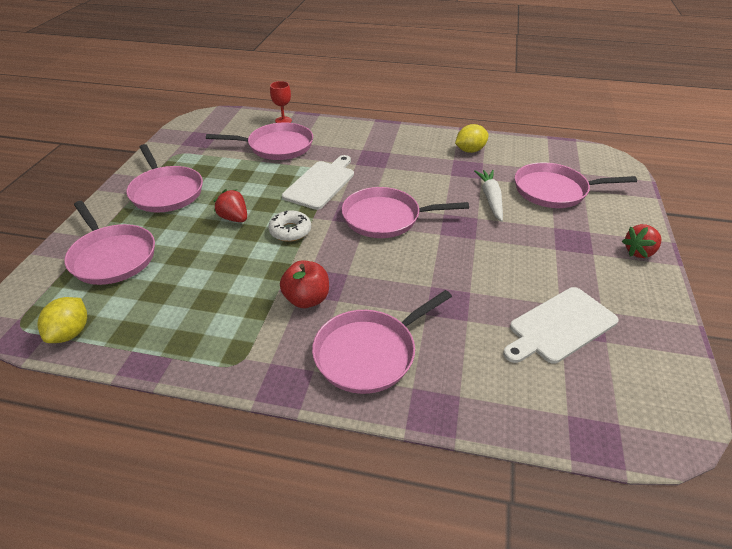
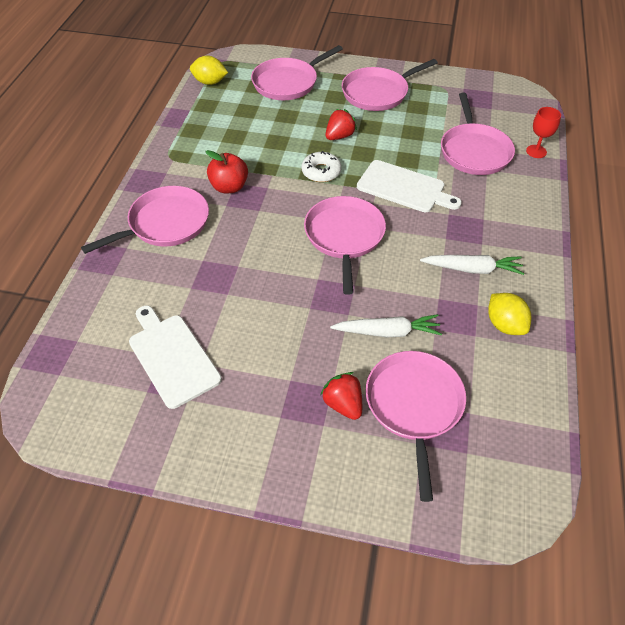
camera: 90 degrees right, 10 degrees up
pink pan [312,290,452,394] -> pink pan turned 90 degrees clockwise [81,186,209,254]
red strawberry [622,224,661,258] -> red strawberry moved to [320,372,362,420]
none -> white carrot [420,255,524,275]

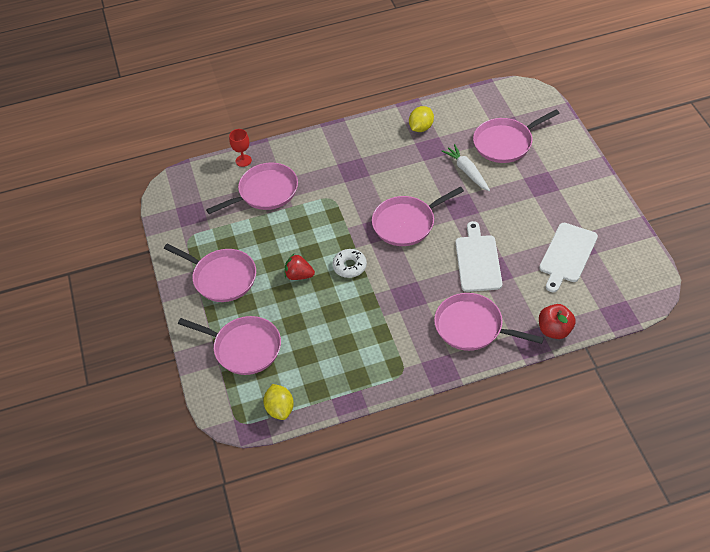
camera: 115 degrees left, 0 degrees up
red apple [205,150,248,194] -> red apple moved to [539,304,576,339]
red strawberry [320,372,362,420] -> none
white cutting board [357,160,462,212] -> white cutting board moved to [455,221,502,292]
white carrot [420,255,524,275] -> none

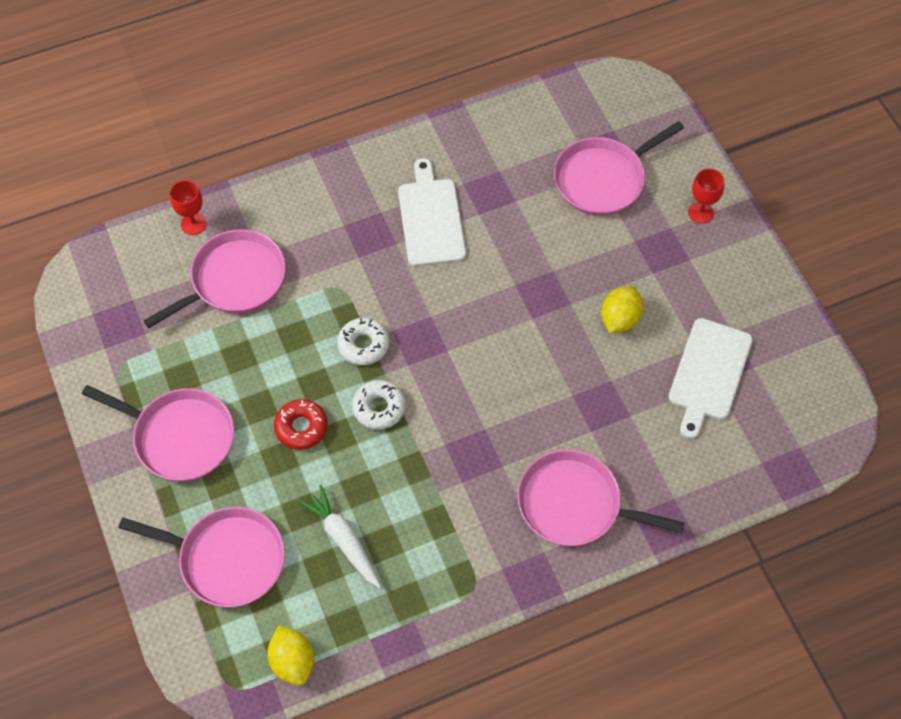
camera: 10 degrees left, 10 degrees up
red strawberry [285,254,315,280] -> red donut [274,399,328,450]
pink pan [372,186,464,246] -> none
yellow lemon [409,106,434,132] -> yellow lemon moved to [602,286,643,333]
white carrot [442,144,490,191] -> white carrot moved to [298,485,381,588]
white cutting board [455,221,502,292] -> white cutting board moved to [398,158,466,266]
red apple [539,304,576,339] -> none
none -> white donut [337,318,389,365]
none -> red goblet [688,168,725,224]

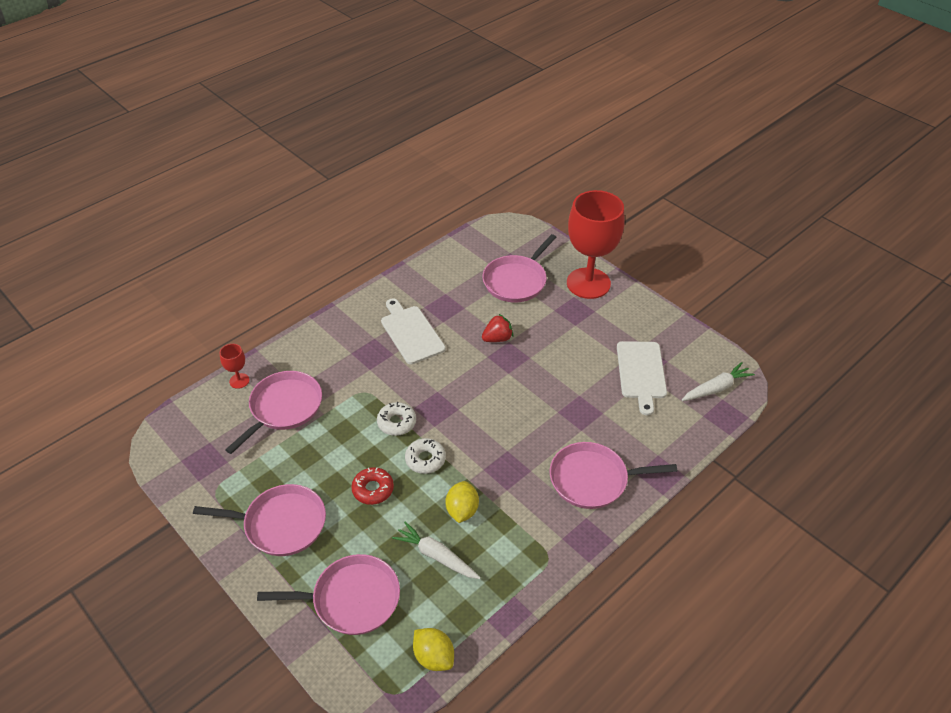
camera: 20 degrees left, 15 degrees down
yellow lemon [602,286,643,333] -> yellow lemon moved to [445,481,479,523]
red goblet [688,168,725,224] -> red goblet [567,190,624,299], size x2.47
none -> red strawberry [482,314,513,342]
none -> white carrot [681,362,755,401]

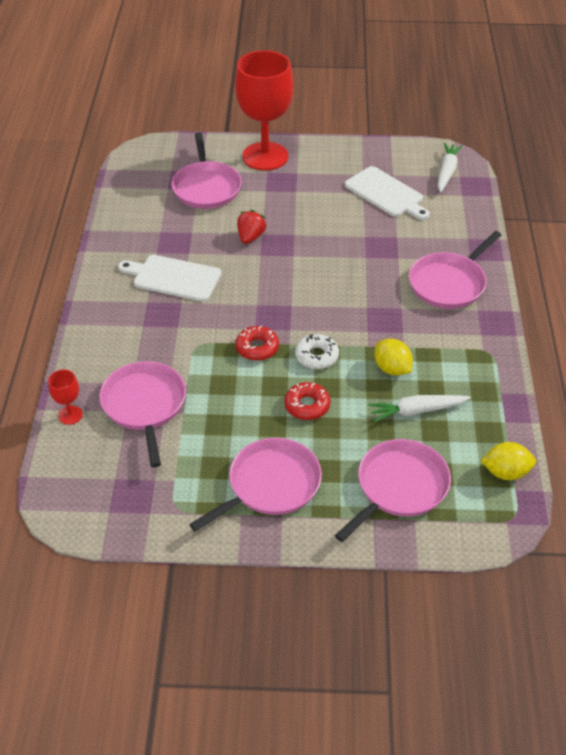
camera: 45 degrees left, 0 degrees up
white donut [377,402,416,436] -> red donut [235,326,279,361]

